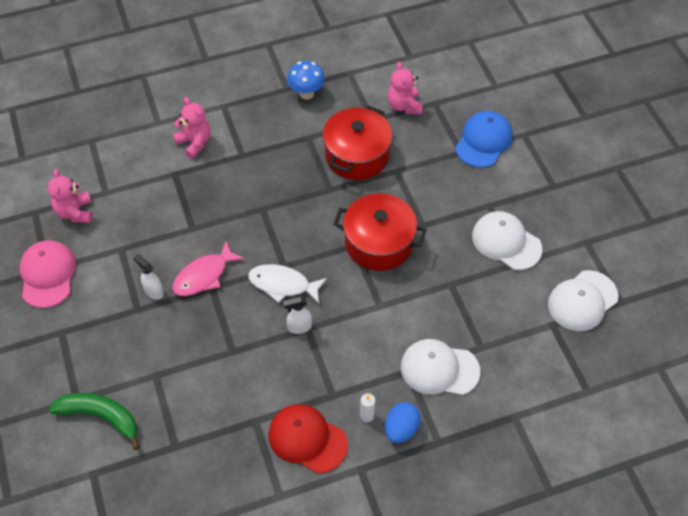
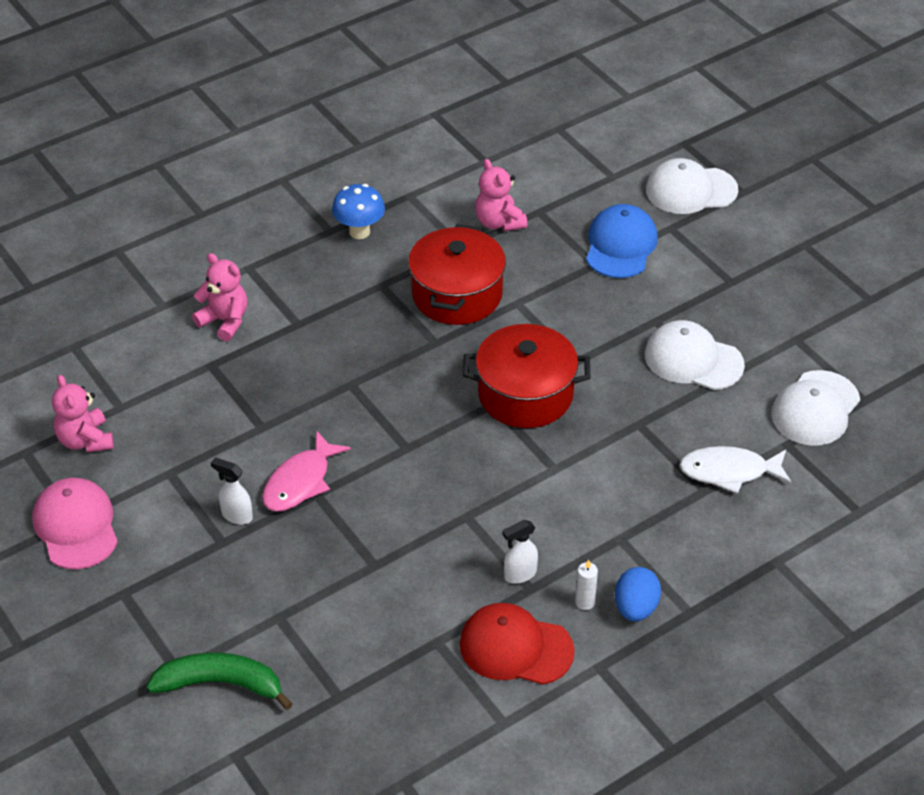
camera: 15 degrees left, 10 degrees down
white fish [248,264,327,303] -> white fish moved to [679,446,791,494]
white spray bottle [283,297,312,334] -> white spray bottle moved to [502,520,538,584]
white cap [401,339,480,395] -> white cap moved to [646,158,738,214]

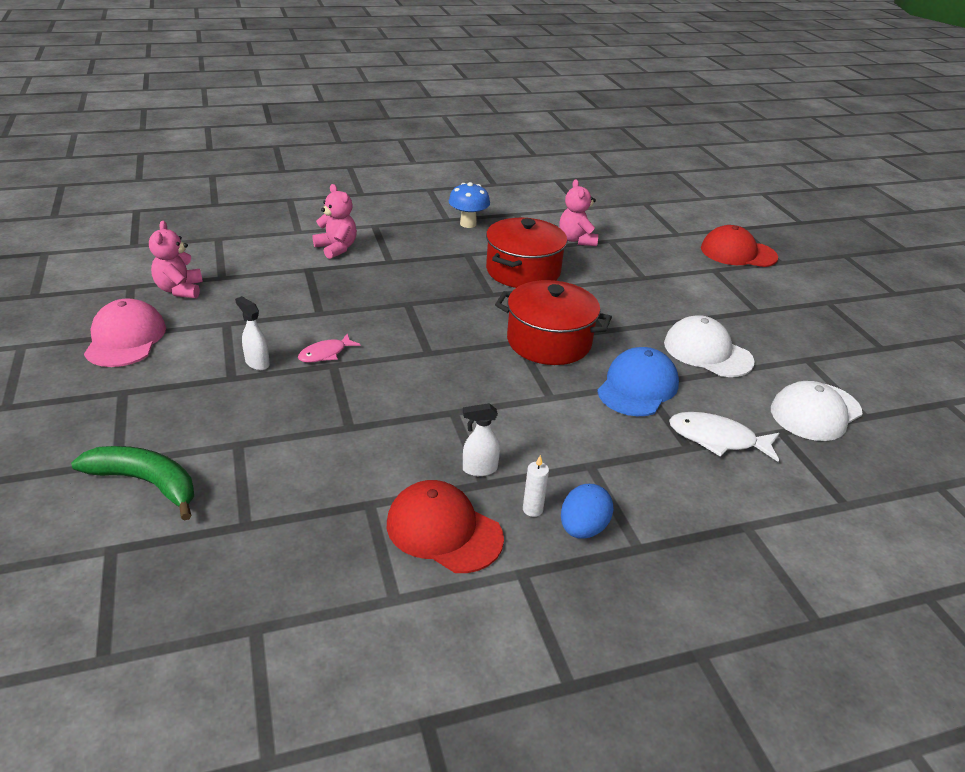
camera: 15 degrees right, 10 degrees down
pink fish [262,431,351,512] -> pink fish [298,334,361,363], size x0.64
blue cap [586,204,658,278] -> blue cap moved to [597,347,679,416]
white cap [646,158,738,214] -> red cap [701,225,778,267]

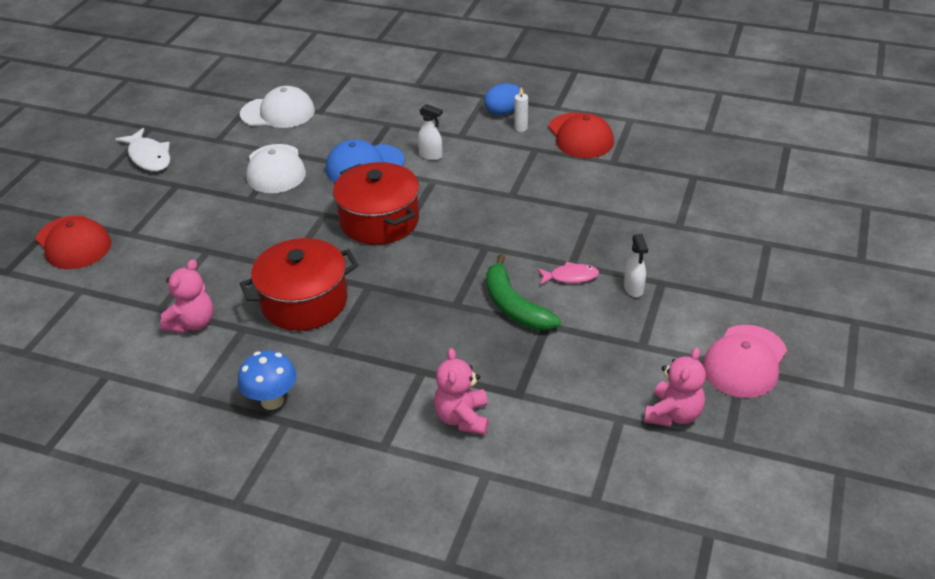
camera: 140 degrees left, 5 degrees up
green banana [71,446,194,521] -> green banana moved to [486,254,561,330]
white spray bottle [463,403,500,476] -> white spray bottle moved to [418,104,443,160]
white fish [669,412,779,462] -> white fish moved to [115,128,170,171]

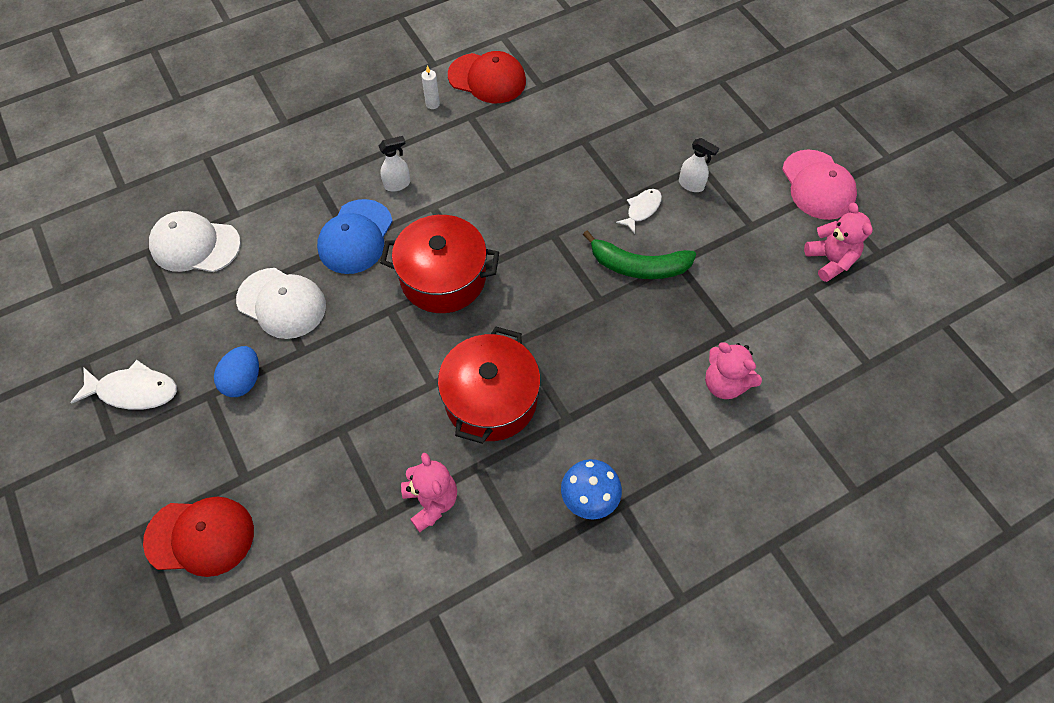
camera: 50 degrees left, 20 degrees up
white cap [240,86,315,128] -> white cap turned 120 degrees counterclockwise [149,211,241,272]
blue egg [484,83,521,116] -> blue egg moved to [214,346,259,397]
pink fish [538,262,599,285] -> white fish [616,189,662,234]

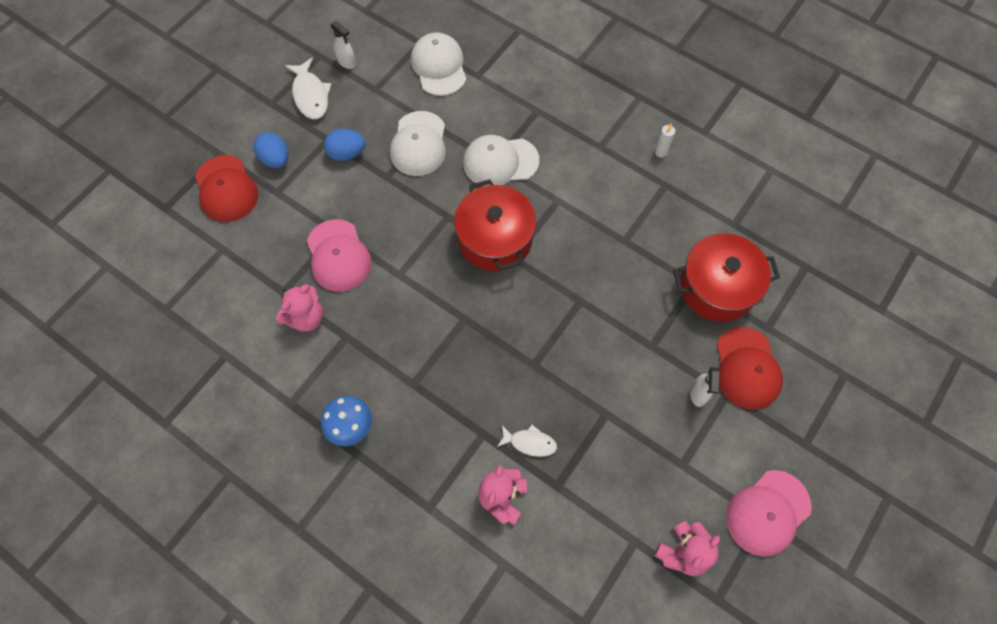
camera: 65 degrees right, 5 degrees up
blue cap [317,199,393,274] -> white cap [463,135,539,186]
white spray bottle [379,136,410,191] -> white spray bottle moved to [330,21,356,69]
red pot [438,326,541,444] -> red pot moved to [673,233,780,322]
red cap [448,51,526,103] -> red cap moved to [716,327,783,410]
green banana [583,231,696,279] -> none
white fish [616,189,662,234] -> white fish moved to [497,425,557,457]
none -> blue egg [253,132,289,168]
none -> pink cap [307,219,372,292]

